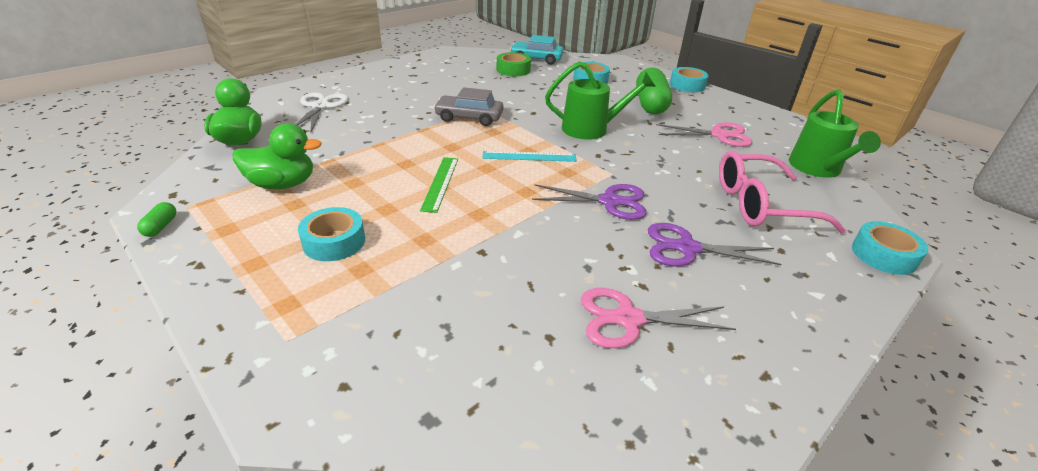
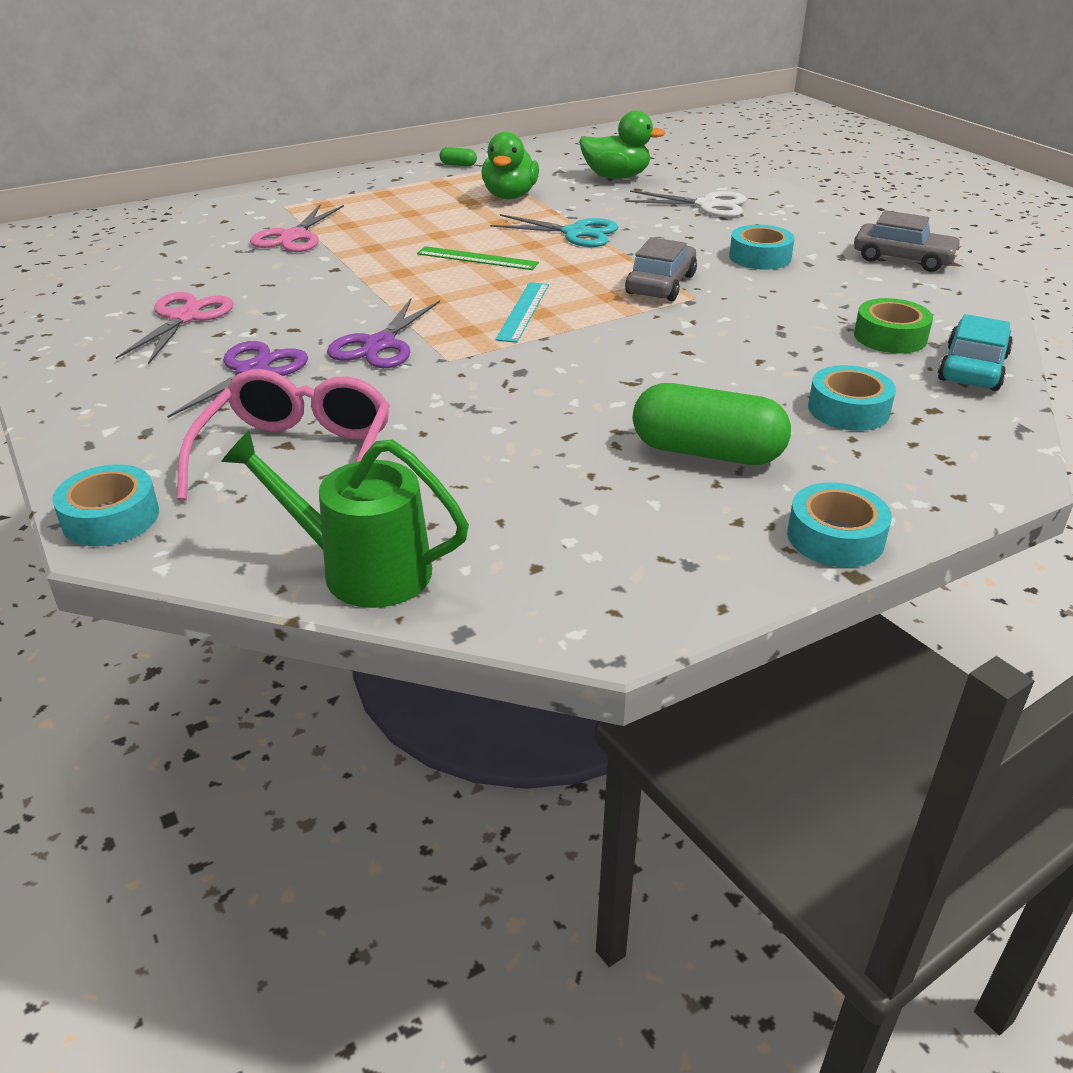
camera: 105 degrees right, 0 degrees up
turquoise tape [298,207,365,261] -> turquoise tape moved to [729,225,795,270]
green watering can [545,61,656,140] -> none
pink scissors [656,122,752,147] -> pink scissors moved to [250,205,344,252]
none -> turquoise scissors [490,214,619,247]
none -> grey car [854,210,962,272]

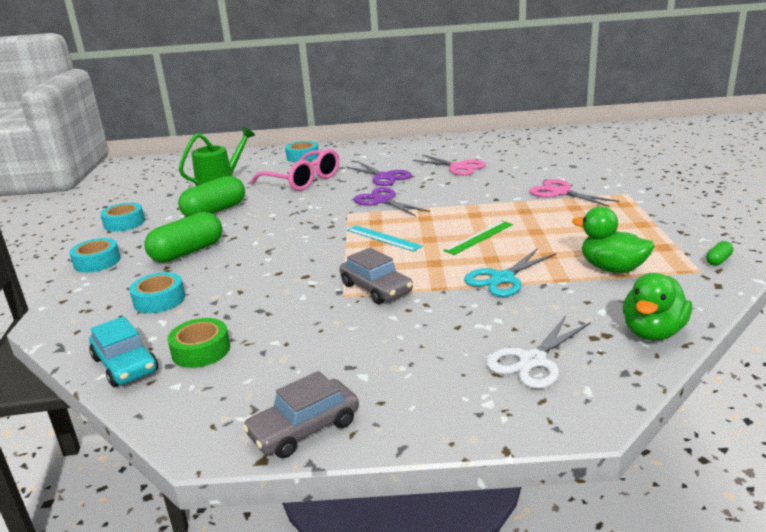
camera: 120 degrees right, 10 degrees down
turquoise tape [729,225,795,270] -> turquoise tape moved to [100,203,145,232]
none -> green capsule [178,176,245,217]

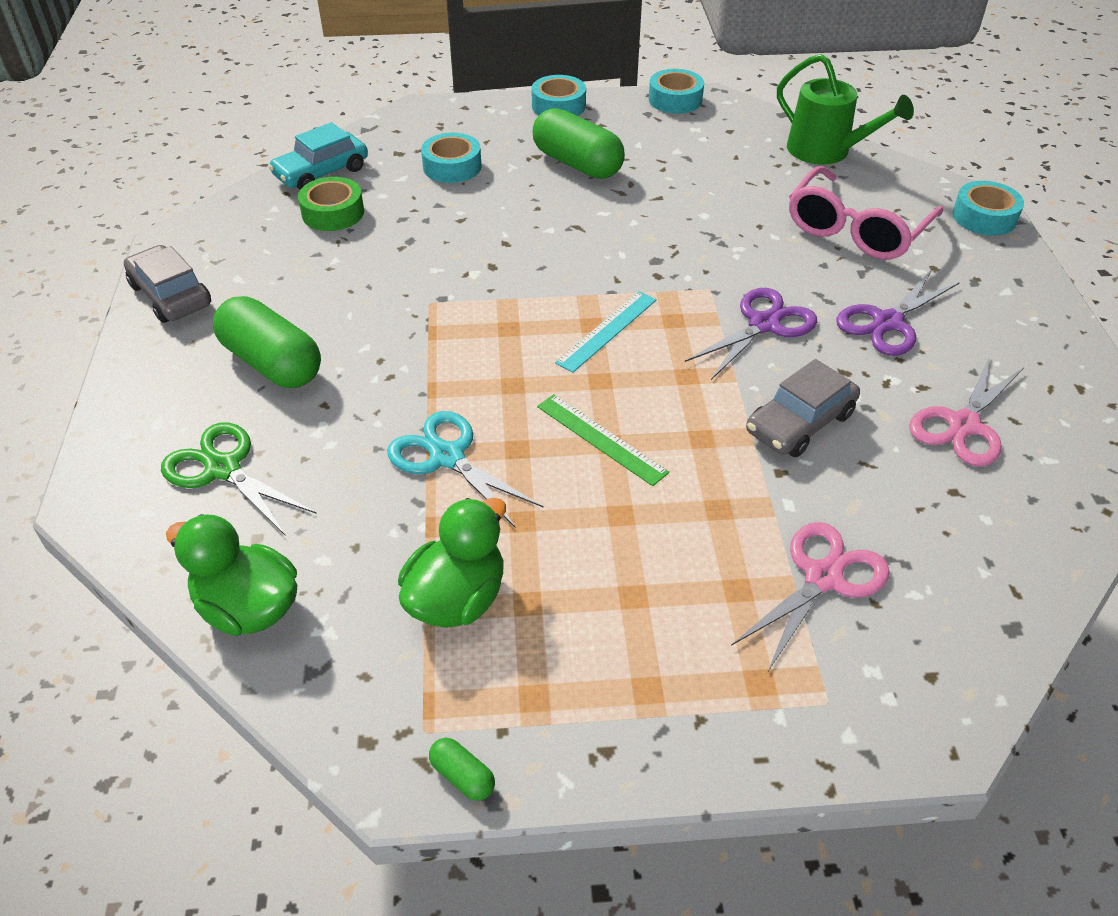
camera: 85 degrees right, 20 degrees up
green capsule [178,176,245,217] -> green capsule moved to [213,296,321,388]
grey car [340,248,413,304] -> grey car moved to [746,359,860,457]
white scissors [486,315,591,389] -> green scissors [161,422,317,536]

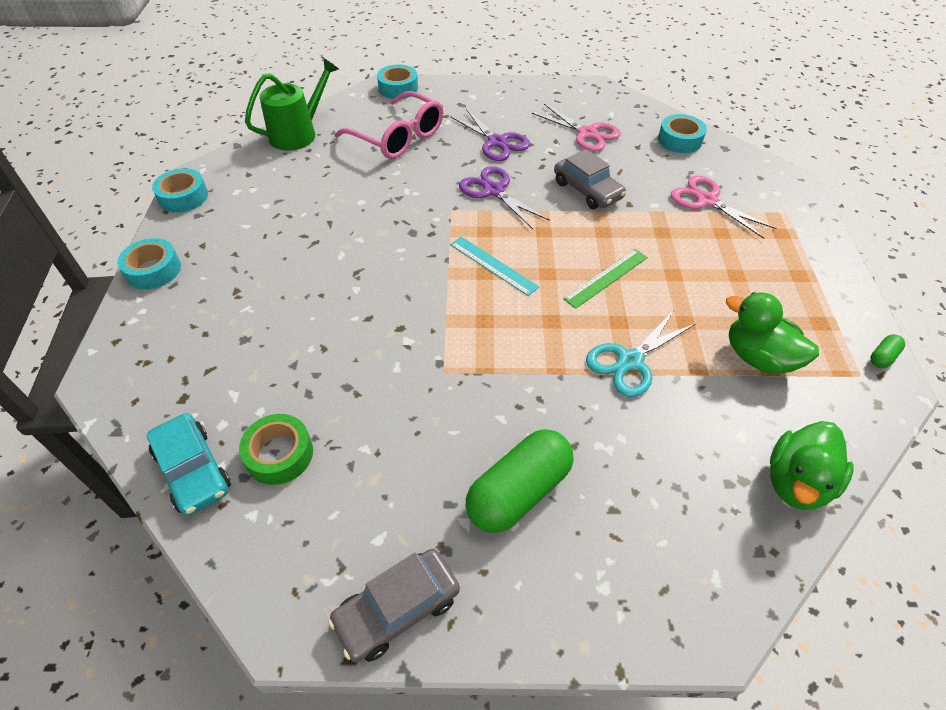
camera: 85 degrees left, 5 degrees up
green scissors [161,422,317,536] -> none
turquoise tape [421,133,482,183] -> turquoise tape moved to [658,114,707,153]
green capsule [533,108,625,179] -> none

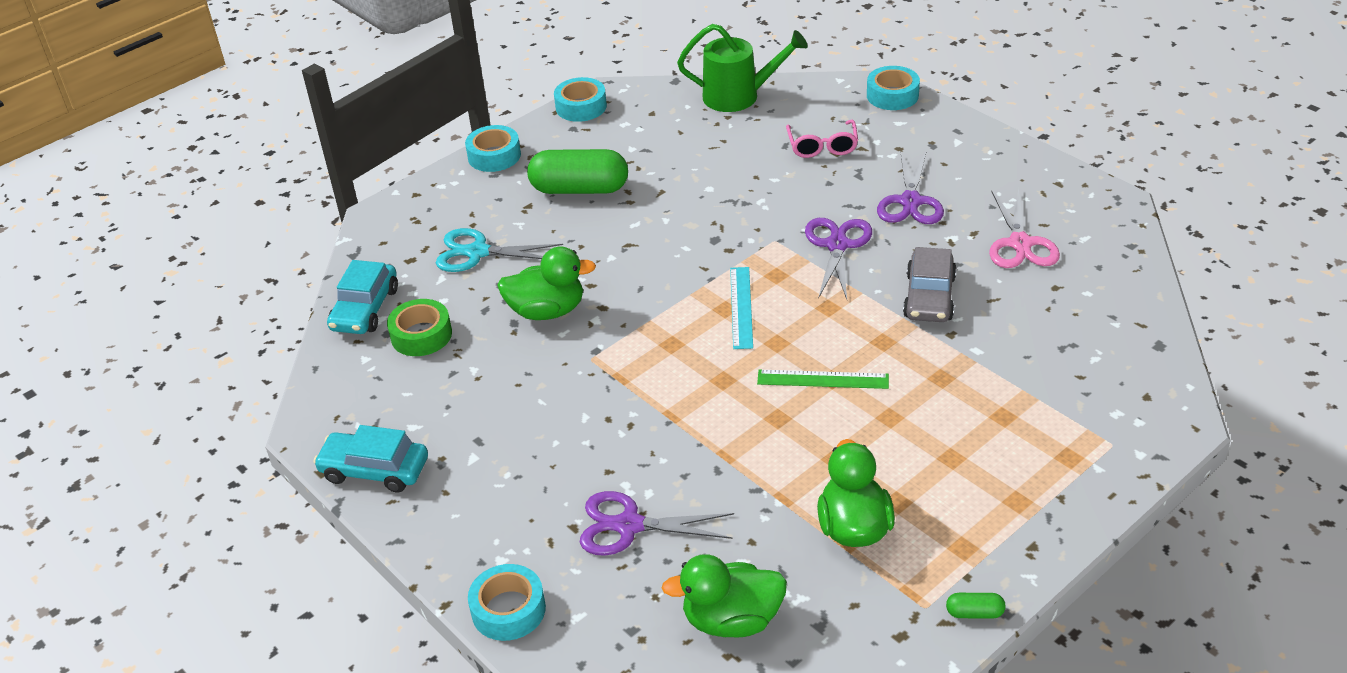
camera: 50 degrees right, 10 degrees down
grey car [328,549,460,662] -> turquoise car [313,425,428,492]
pink glasses [334,91,443,159] -> pink glasses [786,120,858,158], size x0.60
green capsule [466,429,573,533] -> green capsule moved to [527,149,628,194]
turquoise scissors [586,310,696,397] -> turquoise scissors moved to [436,228,563,272]
turquoise tape [658,114,707,153] -> turquoise tape moved to [468,564,546,641]
pink scissors [670,176,777,239] -> none
none -> green duck [497,247,596,320]
none -> purple scissors [580,491,734,556]

